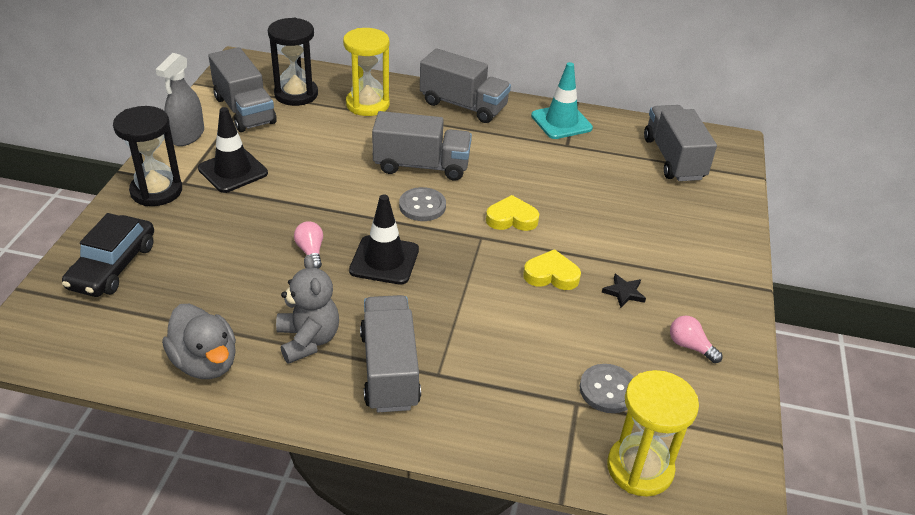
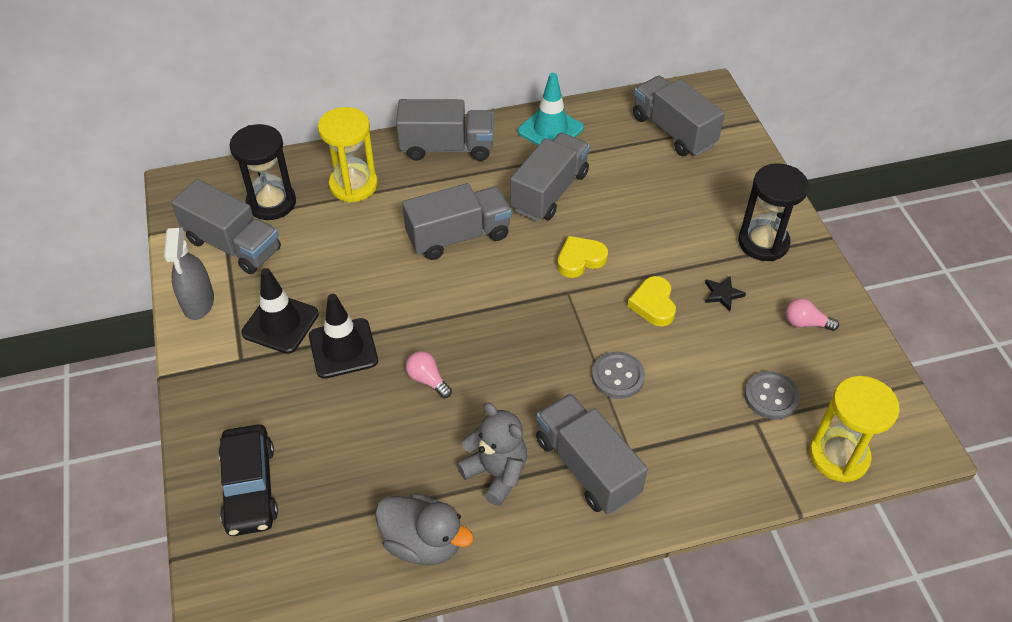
camera: 25 degrees left, 10 degrees up
black hourglass [113,106,182,206] -> black hourglass moved to [738,163,809,261]
black traffic cone [349,195,419,285] -> black traffic cone moved to [309,294,378,379]
grey button [399,187,446,221] -> grey button moved to [592,352,645,399]
yellow heart [523,249,581,290] -> yellow heart turned 75 degrees counterclockwise [627,276,676,326]
none -> grey truck [510,133,590,221]

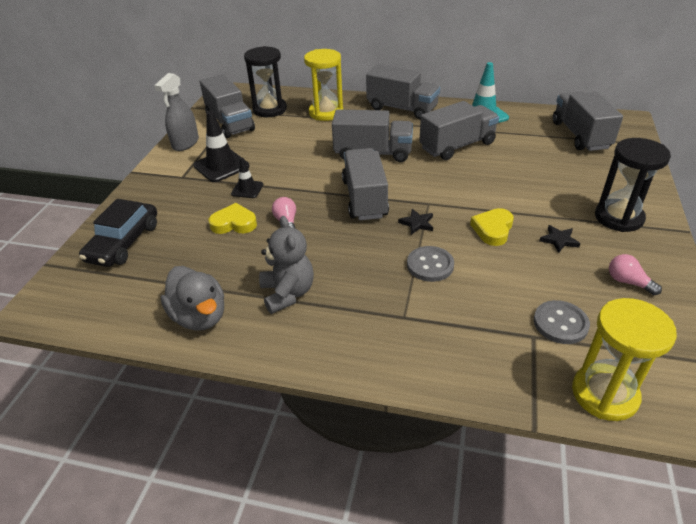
camera: 30 degrees right, 10 degrees down
black traffic cone [309,294,378,379] -> black traffic cone [231,157,263,198], size x0.58
grey truck [536,393,648,514] -> grey truck moved to [342,148,389,220]
yellow heart [557,236,608,278] -> yellow heart moved to [209,203,257,234]
none -> black star [398,209,433,235]

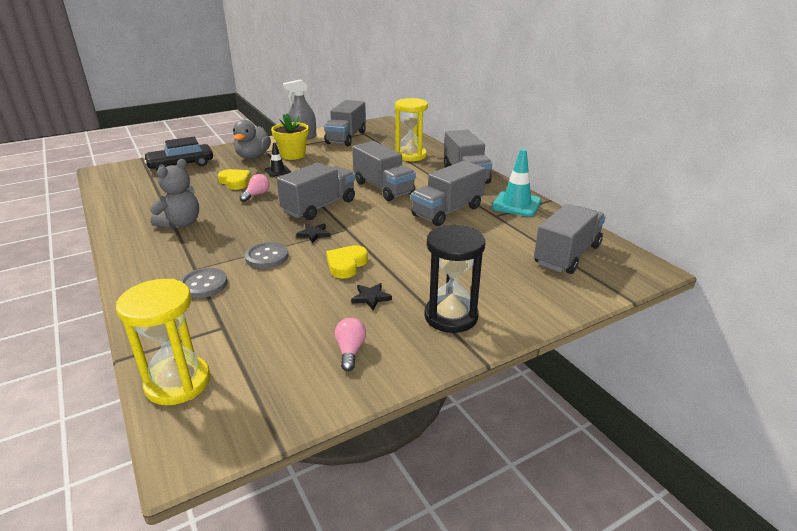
camera: 45 degrees right, 10 degrees down
grey duck [161,266,224,331] -> grey duck moved to [233,119,271,159]
black traffic cone [194,111,249,182] -> yellow flower pot [271,114,309,160]
black hourglass [244,46,287,117] -> none
grey truck [419,101,499,160] -> grey truck turned 120 degrees clockwise [411,161,486,226]
yellow heart [470,208,514,246] -> yellow heart turned 45 degrees counterclockwise [326,245,368,279]
grey button [534,300,590,344] -> grey button moved to [180,268,228,298]

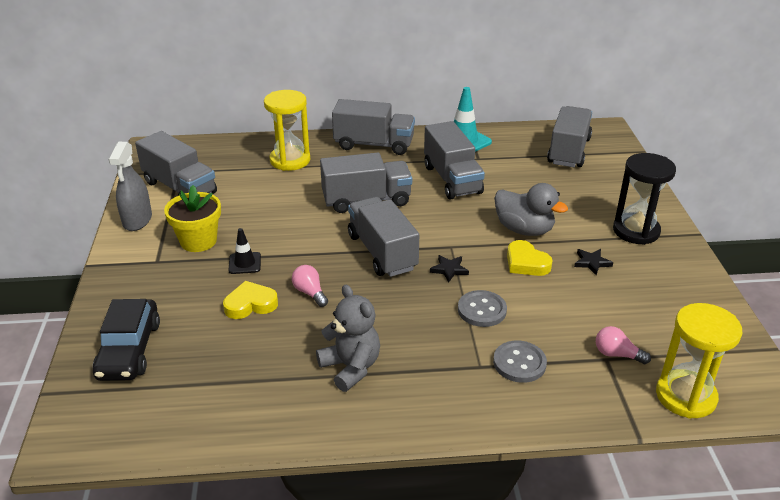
camera: 65 degrees left, 5 degrees up
grey duck [233,119,271,159] -> grey duck moved to [494,183,568,236]
pink light bulb [335,318,366,371] -> pink light bulb moved to [596,326,651,364]
grey truck [534,204,606,274] -> grey truck turned 45 degrees clockwise [547,106,592,167]

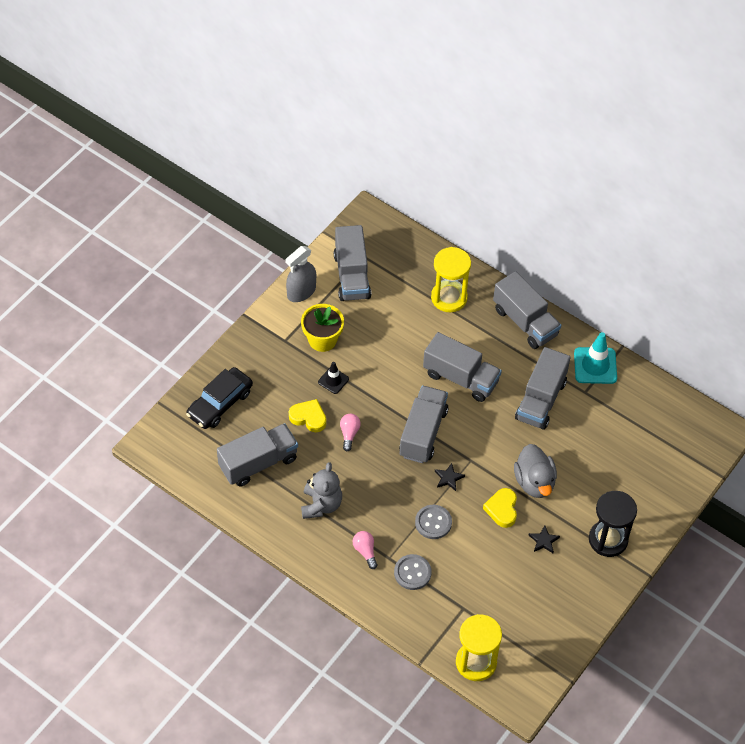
camera: 40 degrees right, 20 degrees up
grey truck [547,106,592,167] -> grey truck moved to [217,423,298,487]
pink light bulb [596,326,651,364] -> pink light bulb moved to [353,531,378,569]

